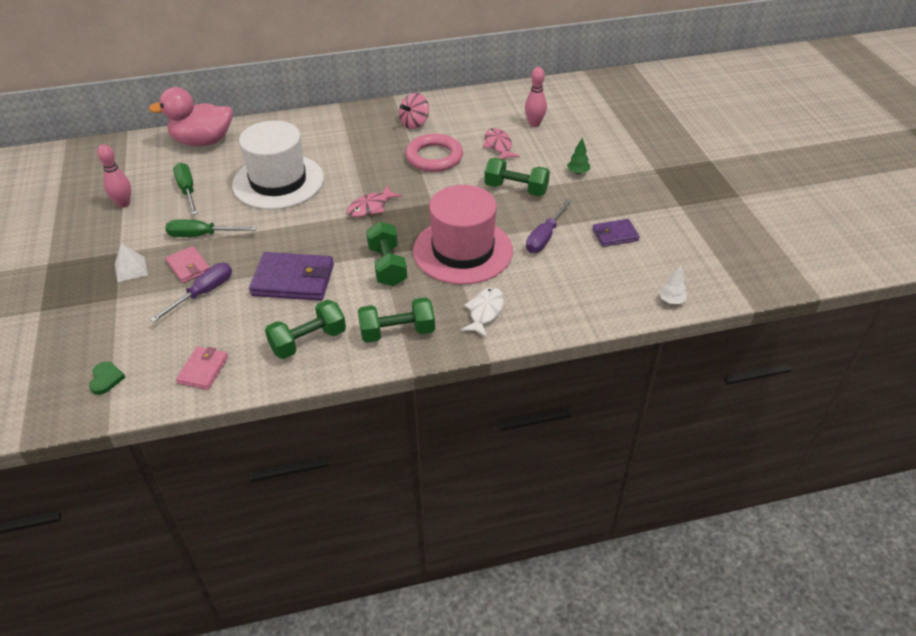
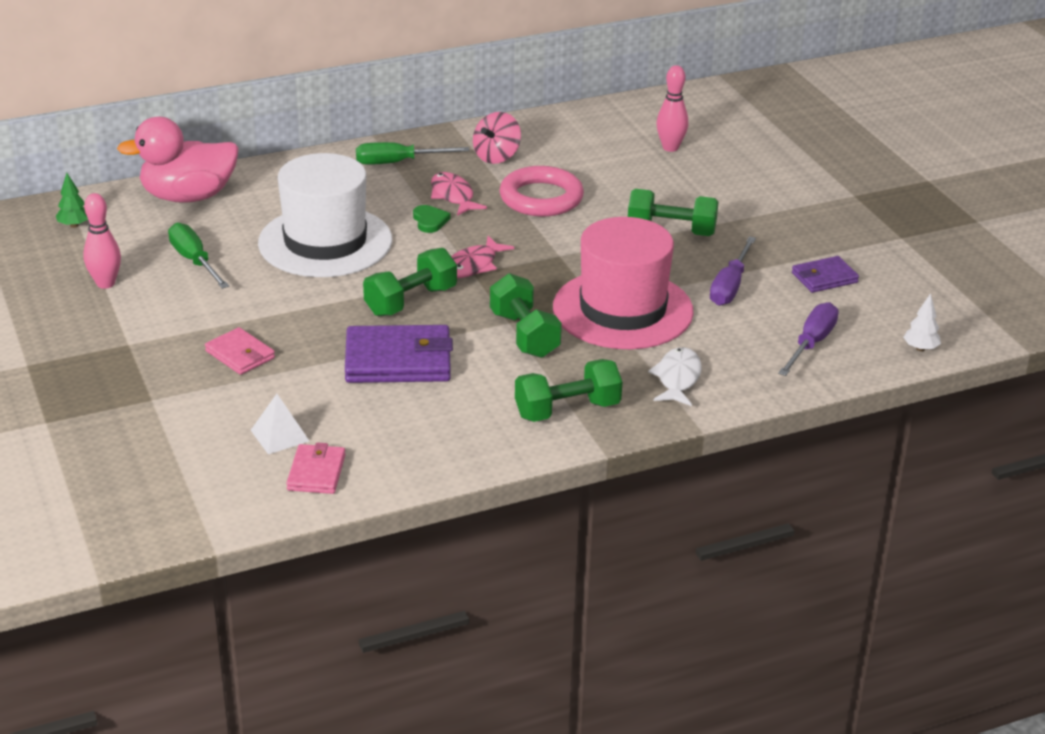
camera: 10 degrees left, 10 degrees down
green heart [89,362,125,395] -> green heart moved to [413,205,451,233]
white pyramid [115,243,148,282] -> white pyramid moved to [251,394,309,454]
purple screwdriver [150,263,232,322] -> purple screwdriver moved to [778,302,839,376]
green screwdriver [166,219,257,237] -> green screwdriver moved to [356,142,470,165]
green dumbbell [265,300,346,359] -> green dumbbell moved to [363,248,457,317]
pink fish [483,128,520,159] -> pink fish moved to [431,172,487,216]
green tree [567,138,590,174] -> green tree moved to [56,173,88,228]

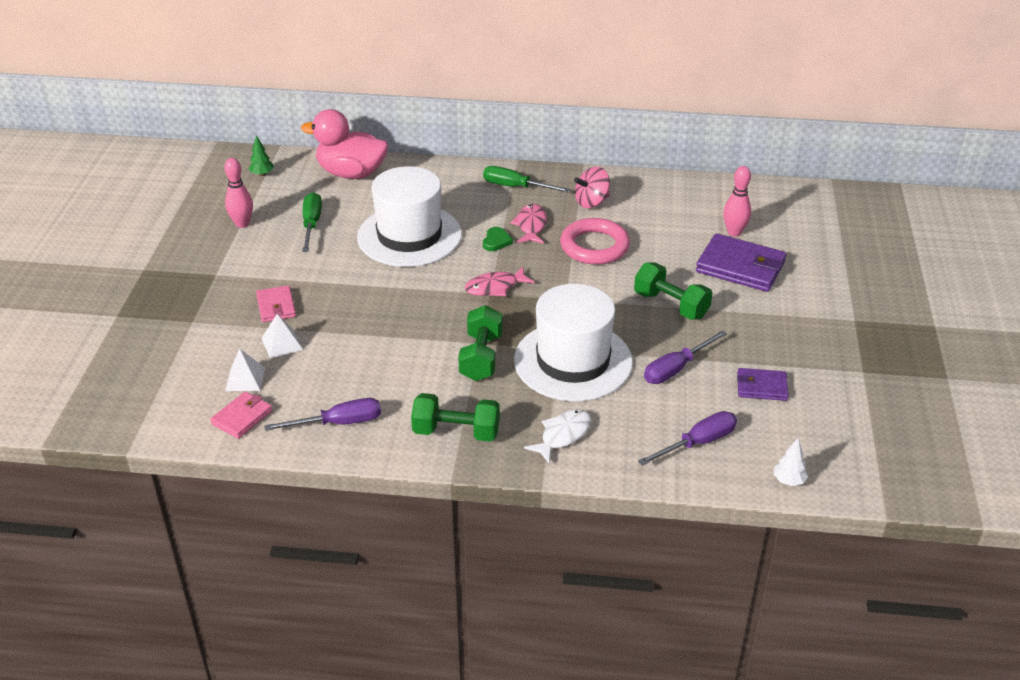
camera: 30 degrees right, 5 degrees up
purple wallet [345,325,453,383] -> purple wallet moved to [696,233,786,292]
green dumbbell [363,248,457,317] -> none
pink hat [553,217,694,349] -> white hat [514,284,633,401]
none -> white pyramid [261,314,303,359]
none -> purple screwdriver [264,398,381,431]

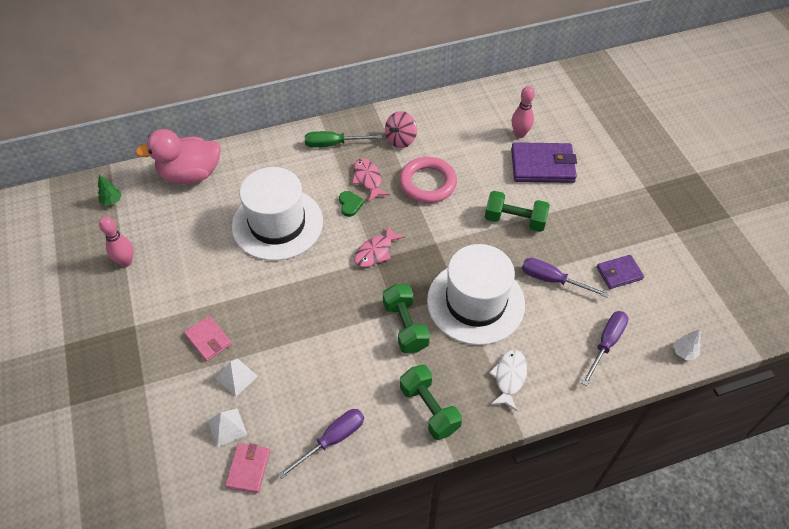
camera: 25 degrees left, 15 degrees up
green screwdriver [302,192,322,252] -> none
green dumbbell [411,393,500,442] -> green dumbbell turned 75 degrees clockwise [400,365,462,440]
purple screwdriver [644,331,727,384] -> purple screwdriver turned 90 degrees clockwise [522,258,609,298]

